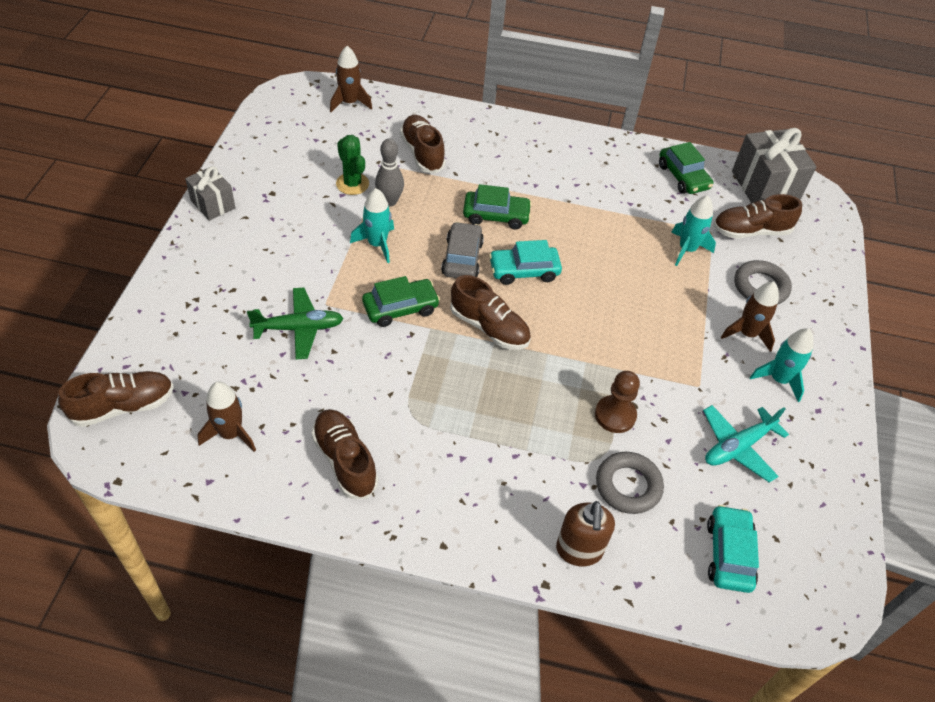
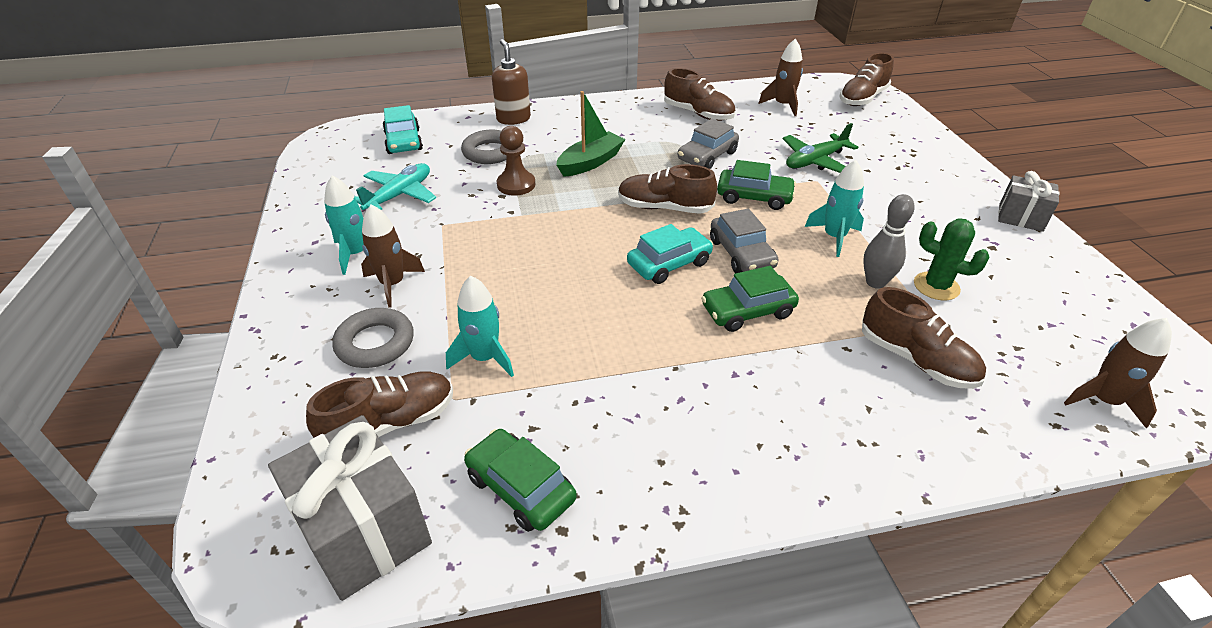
camera: 160 degrees right, 10 degrees down
green car [362,276,440,327] -> green car turned 120 degrees counterclockwise [717,160,796,210]
none -> green boat [556,91,625,177]
none -> grey car [678,119,739,169]

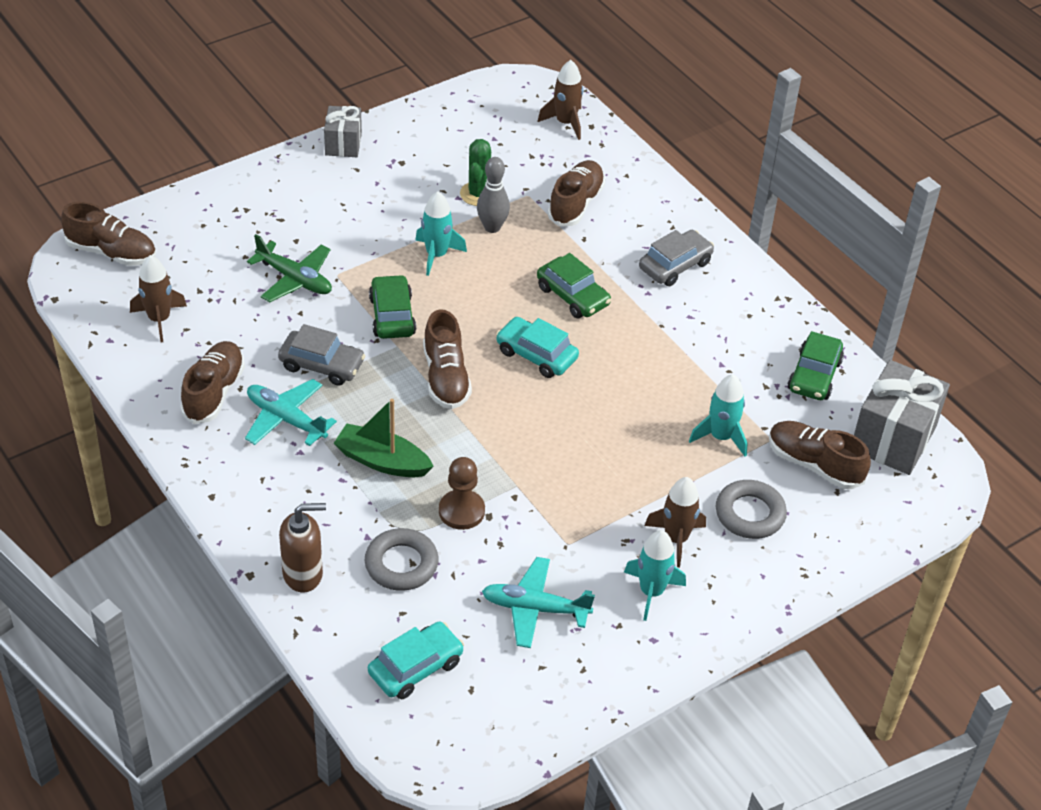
camera: 115 degrees left, 5 degrees up
brown soap dispenser [492,39,531,125] -> brown soap dispenser turned 150 degrees counterclockwise [279,503,326,593]
grey car [710,209,778,273] -> grey car moved to [639,230,714,286]
none -> turquoise plane [245,379,337,446]

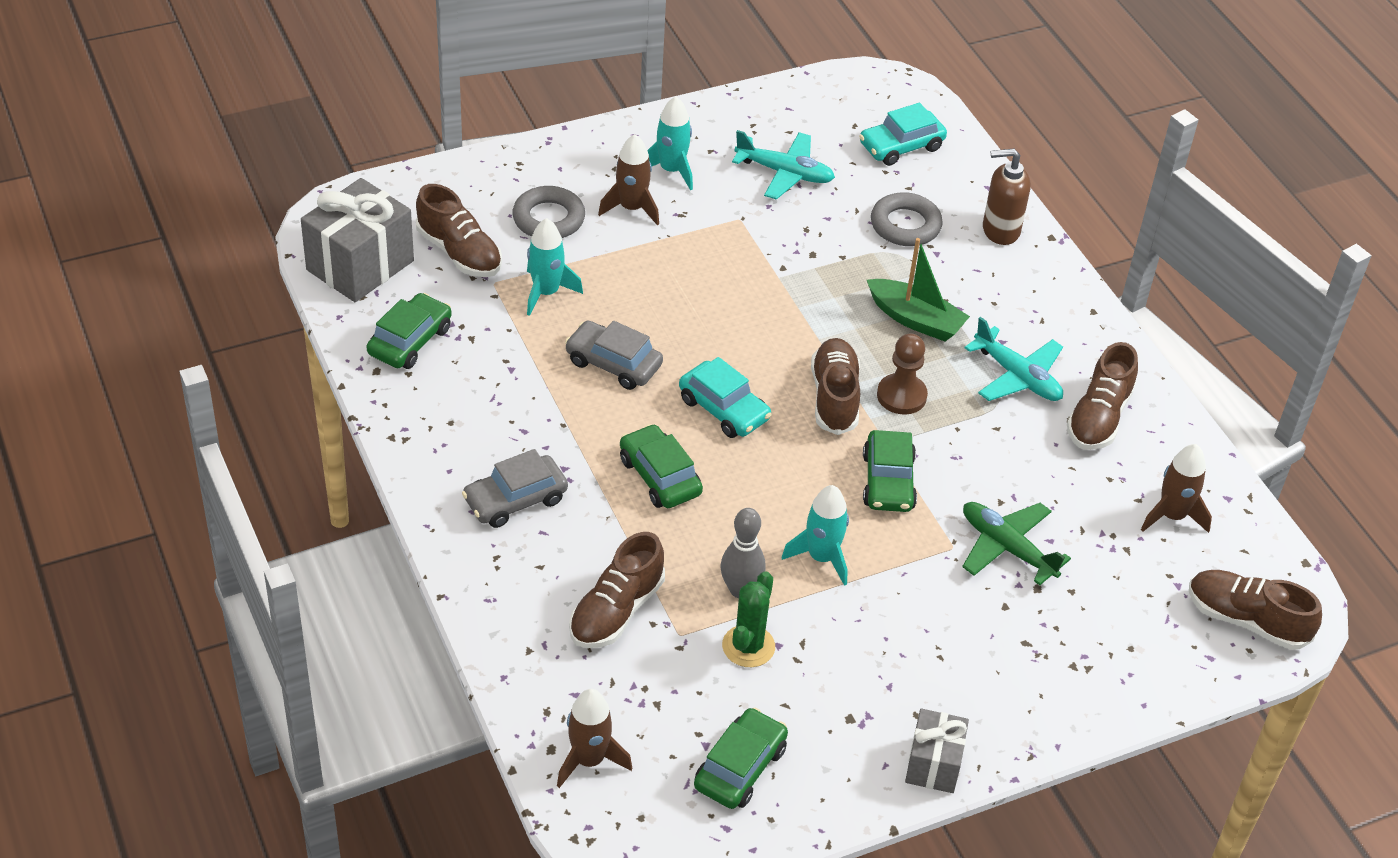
camera: 170 degrees left, 0 degrees up
grey car [278,324,365,385] -> grey car moved to [565,320,663,390]
brown pawn [439,457,485,530] -> brown pawn moved to [877,334,928,414]
none -> green car [694,708,788,809]

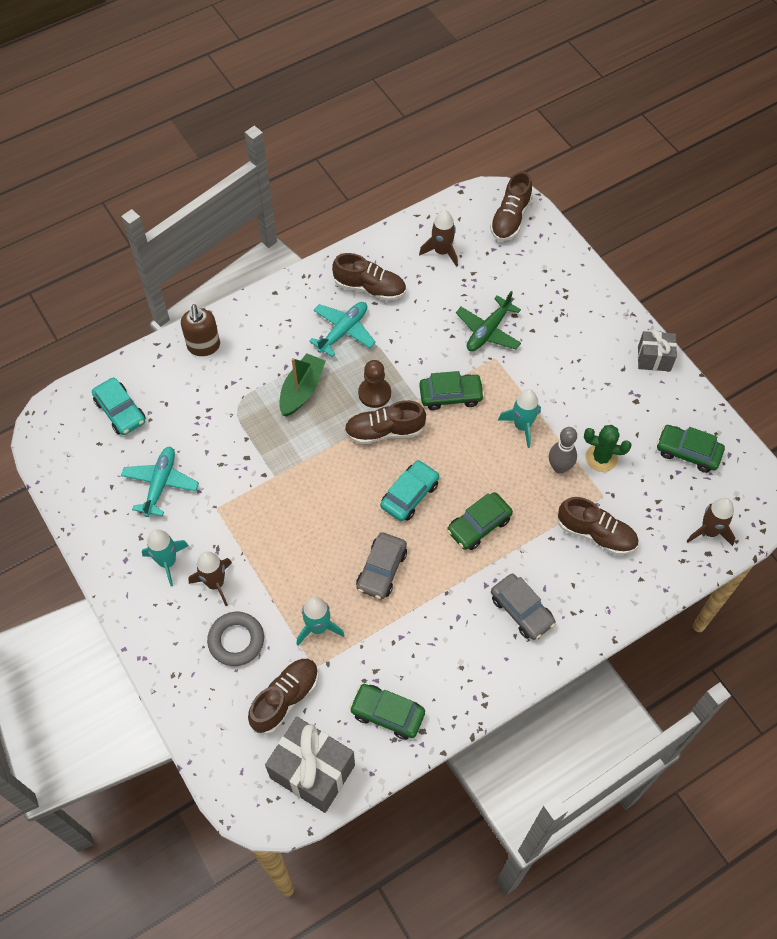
camera: 95 degrees left, 15 degrees up
grey ring [871,192,943,246] -> none

